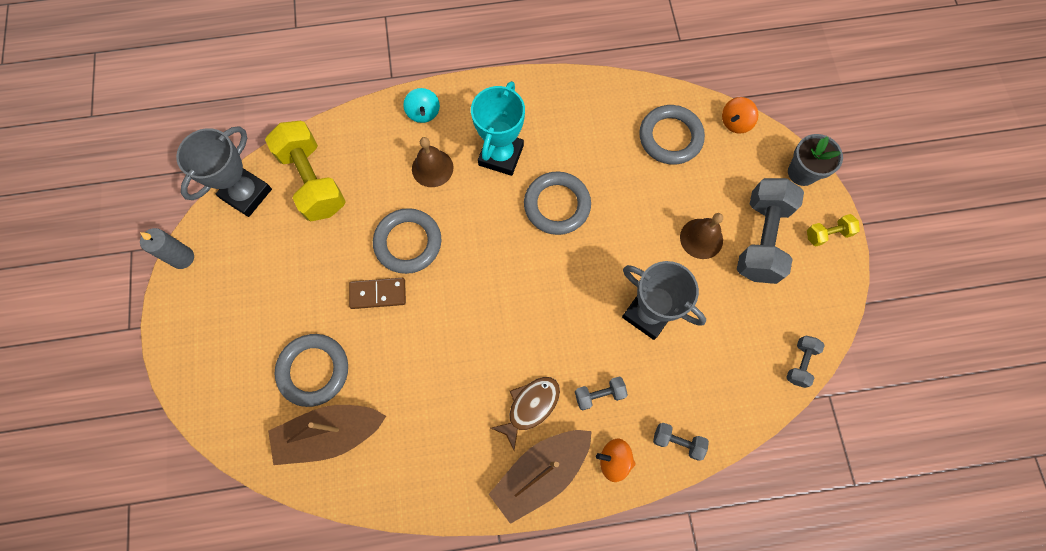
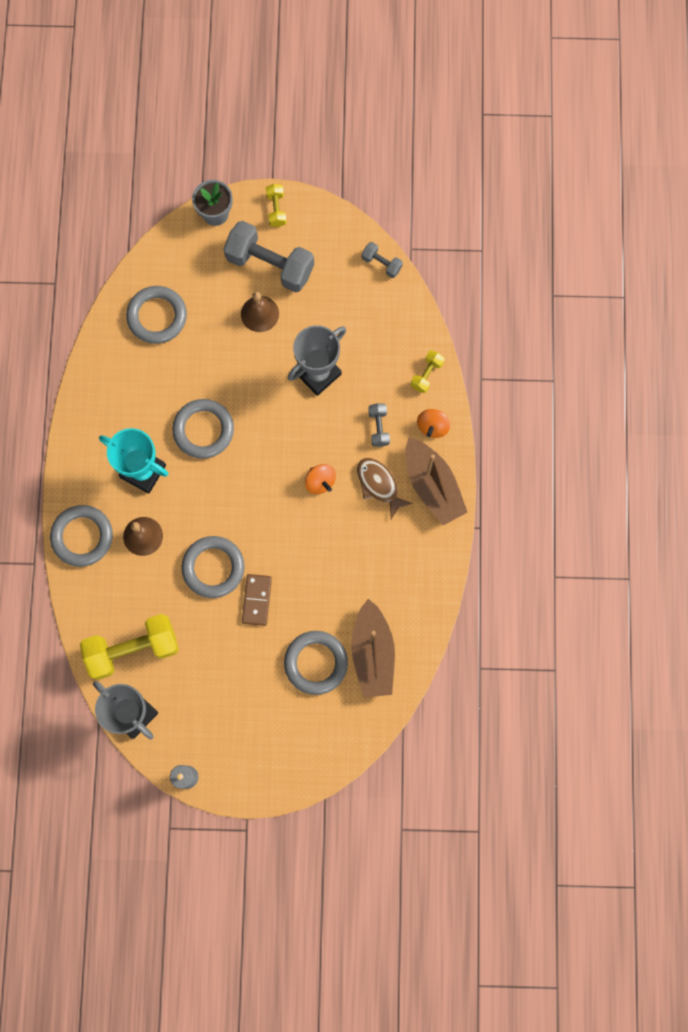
camera: 80 degrees left, 5 degrees up
turquoise spinning top [403,88,440,123] -> grey ring [50,505,113,567]
grey dumbbell [653,423,709,461] -> yellow dumbbell [411,350,445,393]
orange spinning top [722,97,758,134] -> orange spinning top moved to [305,464,336,494]

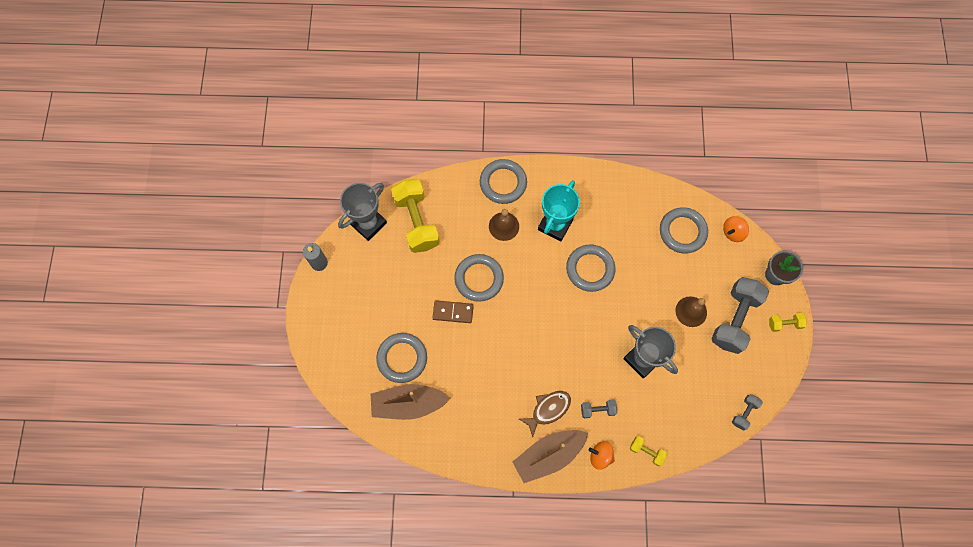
camera: 90 degrees right, 5 degrees down
orange spinning top [305,464,336,494] -> orange spinning top moved to [723,216,749,242]

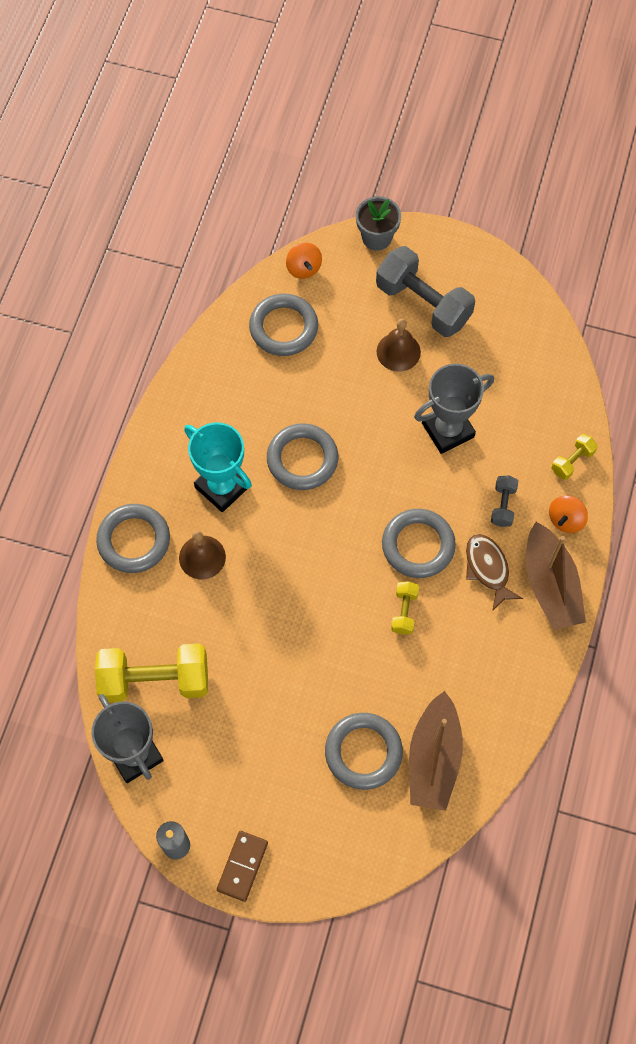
camera: 75 degrees left, 5 degrees down
brown domino [432,300,474,323] -> brown domino moved to [217,831,268,902]
grey ring [454,254,504,302] -> grey ring moved to [382,509,456,578]
grey dumbbell [732,394,763,431] -> none
yellow dumbbell [769,313,807,332] -> yellow dumbbell moved to [391,581,419,634]

